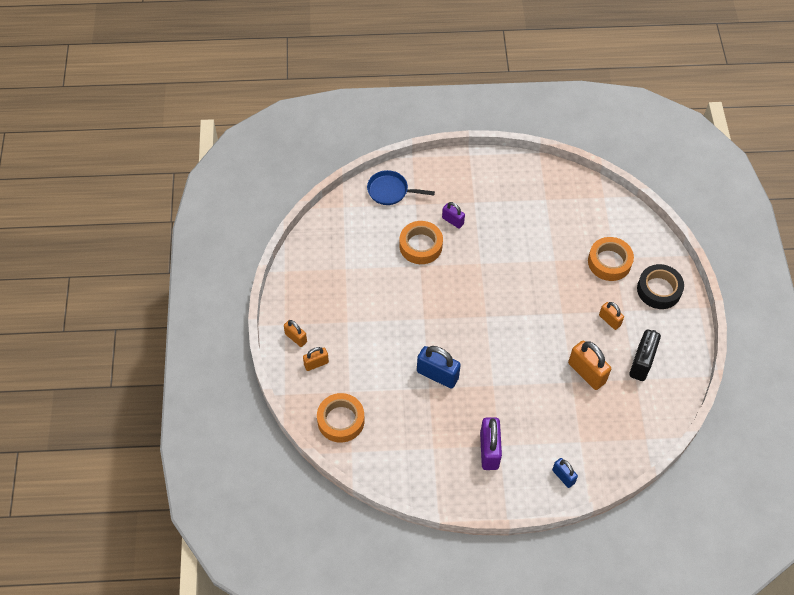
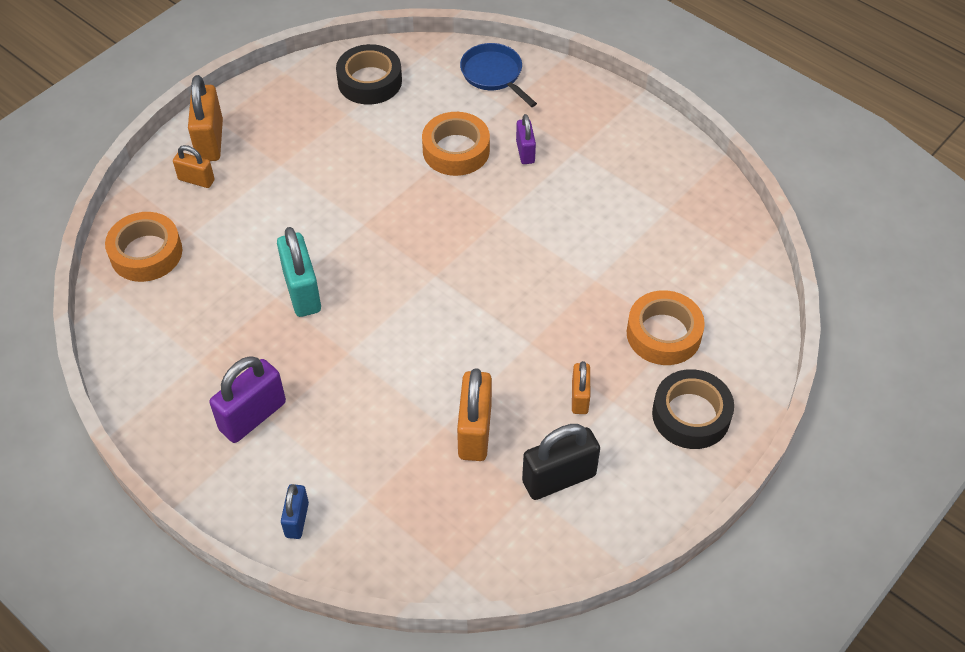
camera: 45 degrees right, 5 degrees down
orange padlock [284,320,307,347] -> orange padlock [188,75,223,161], size x1.71
blue padlock [417,346,461,389] -> turquoise padlock [277,227,321,317]
none -> black tape [336,44,402,105]

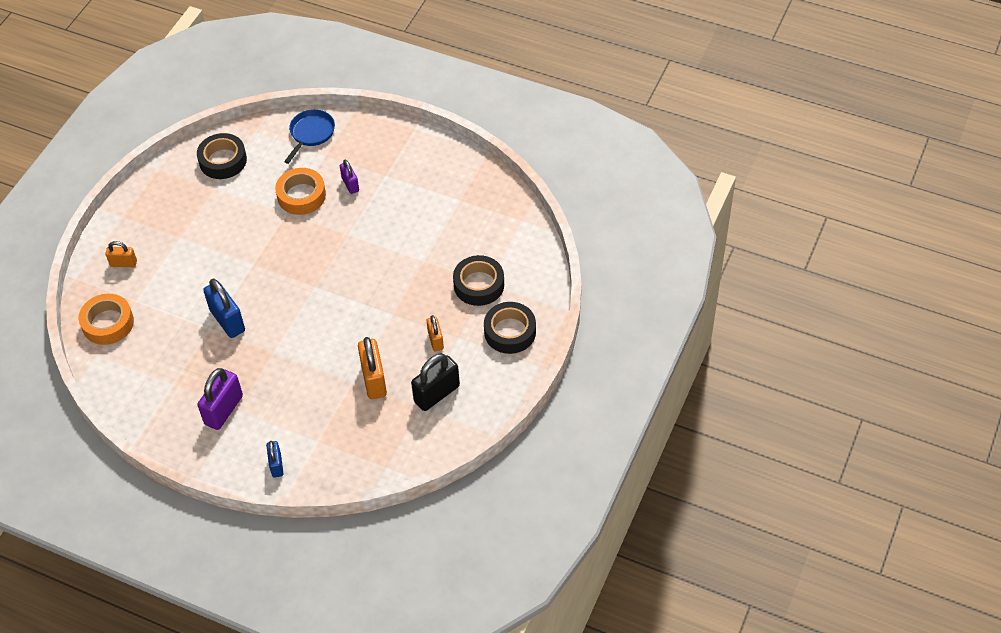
camera: 15 degrees left, 0 degrees up
orange padlock [188,75,223,161] -> none
turquoise padlock [277,227,321,317] -> blue padlock [203,279,245,338]
blue pan [460,43,537,107] -> blue pan turned 75 degrees clockwise [284,109,335,164]
orange tape [627,290,705,365] -> black tape [453,255,504,306]

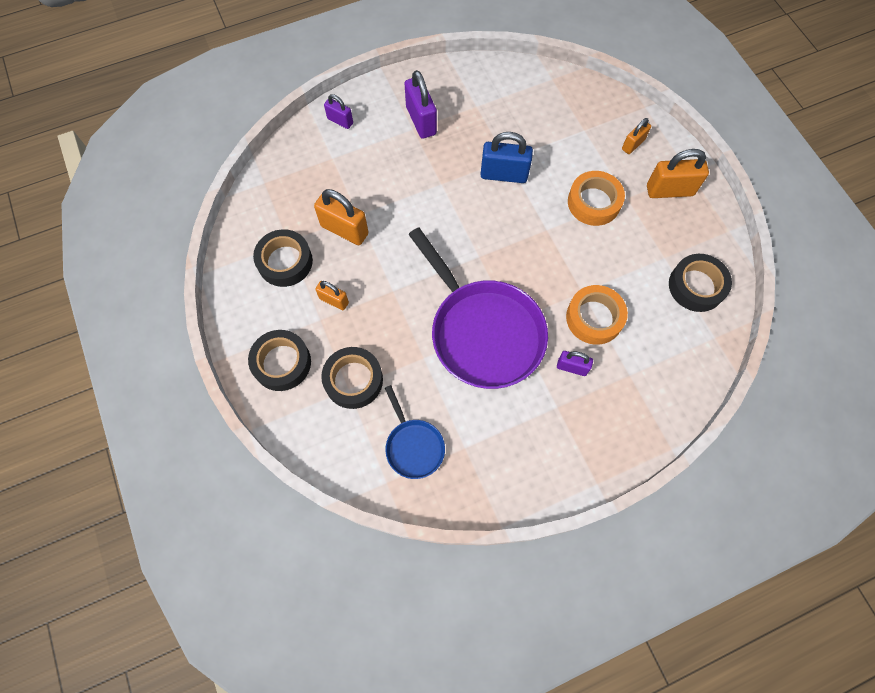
camera: 130 degrees right, 15 degrees up
orange tape [79,294,134,345] -> orange tape moved to [568,171,625,226]
blue padlock [266,441,284,478] -> purple padlock [324,94,353,129]
blue pan [284,109,335,164] -> blue pan moved to [385,385,445,479]
black padlock [411,354,460,411] -> black tape [253,229,313,287]
none -> purple pan [408,227,548,389]
none -> orange padlock [647,149,709,198]

